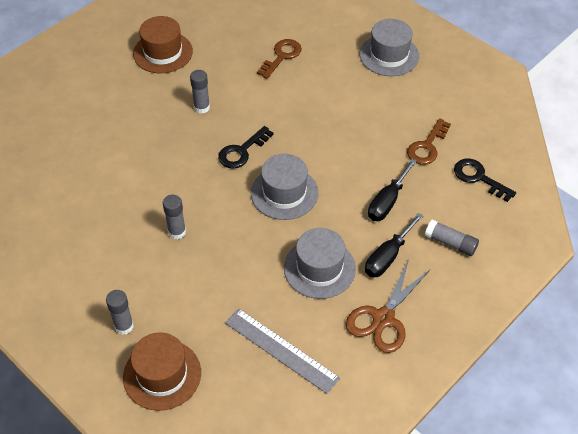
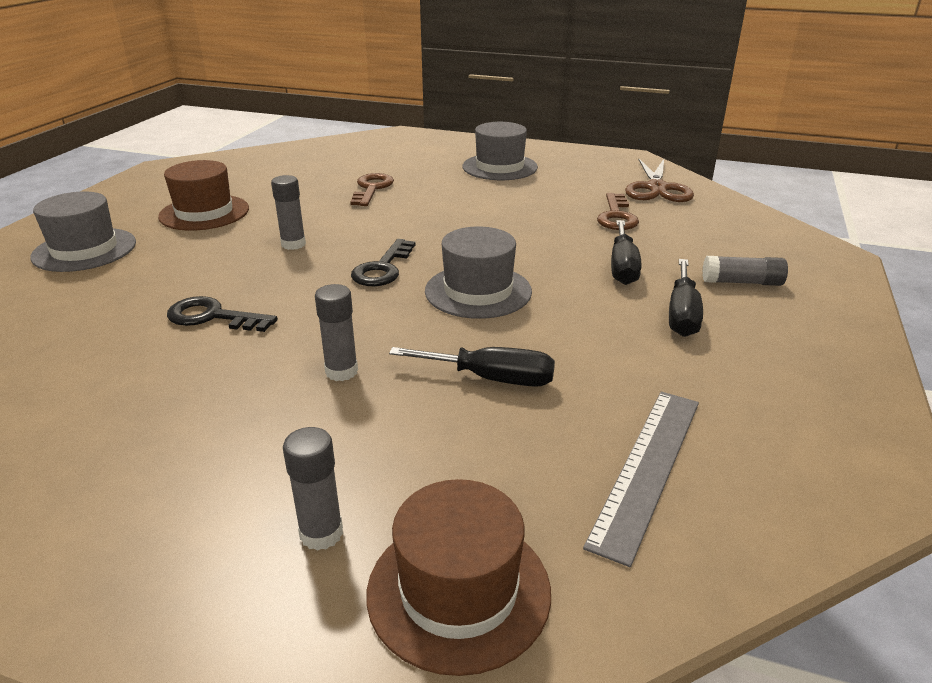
camera: 25 degrees left, 20 degrees down
grey ruler [225,308,340,394] -> grey ruler turned 75 degrees counterclockwise [583,392,699,567]
grey hat [284,228,356,299] -> grey hat moved to [30,191,136,272]
brown scissors [346,260,431,353] -> brown scissors moved to [625,159,694,202]
black key [454,158,516,202] -> black key moved to [167,296,278,332]
none -> black screwdriver [389,347,555,387]

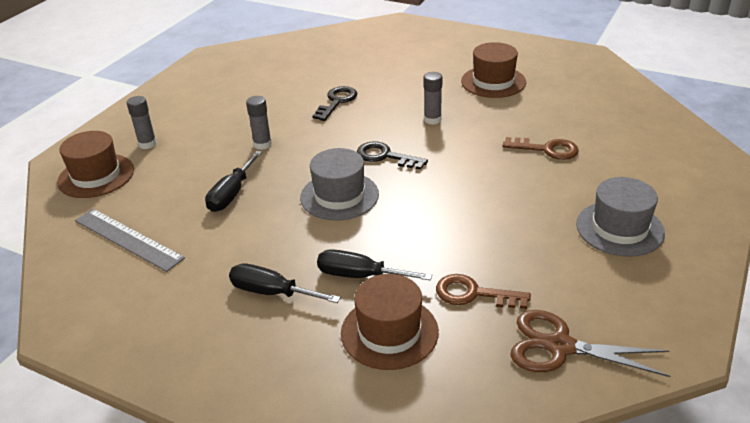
camera: 100 degrees right, 5 degrees up
grey hat [30,191,136,272] -> none
grey glue stick [702,256,788,286] -> none
none -> brown hat [341,274,439,370]

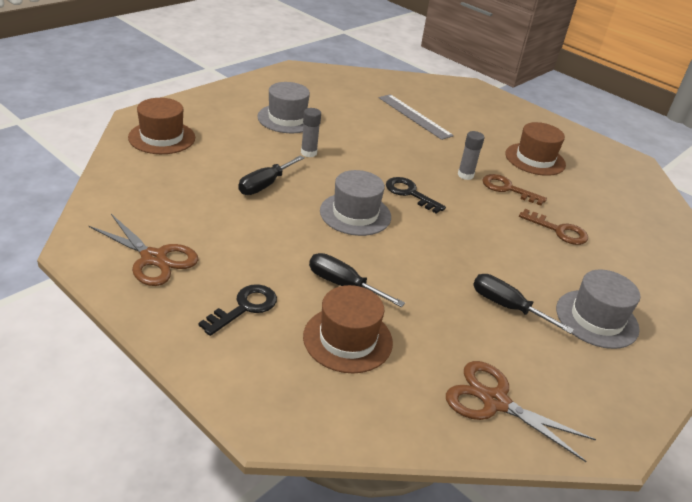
camera: 10 degrees right, 0 degrees up
grey ruler [75,209,185,272] -> grey ruler moved to [379,94,454,140]
grey glue stick [127,96,157,149] -> none
black screwdriver [229,264,341,303] -> black screwdriver moved to [473,274,574,334]
black key [312,86,357,121] -> black key moved to [198,284,277,336]
brown key [436,274,531,309] -> brown key moved to [482,174,547,206]
none -> brown scissors [89,214,198,286]
none -> grey hat [257,82,310,133]

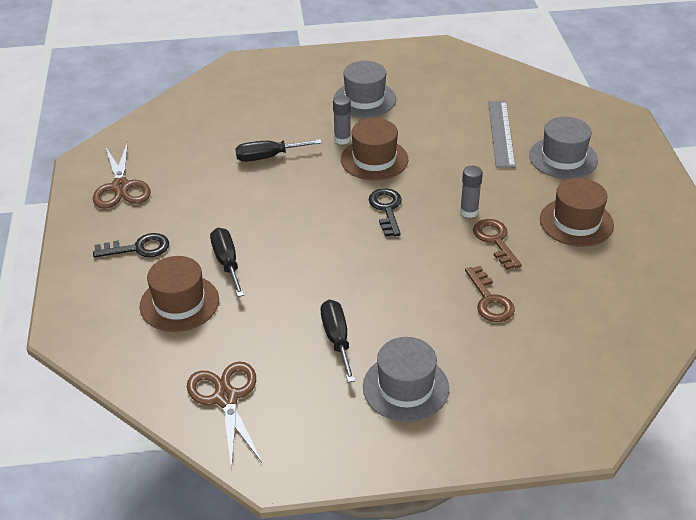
camera: 45 degrees right, 5 degrees up
brown hat [128,98,195,154] -> brown hat moved to [341,118,408,180]
grey hat [320,170,391,236] -> grey hat moved to [529,117,598,179]

